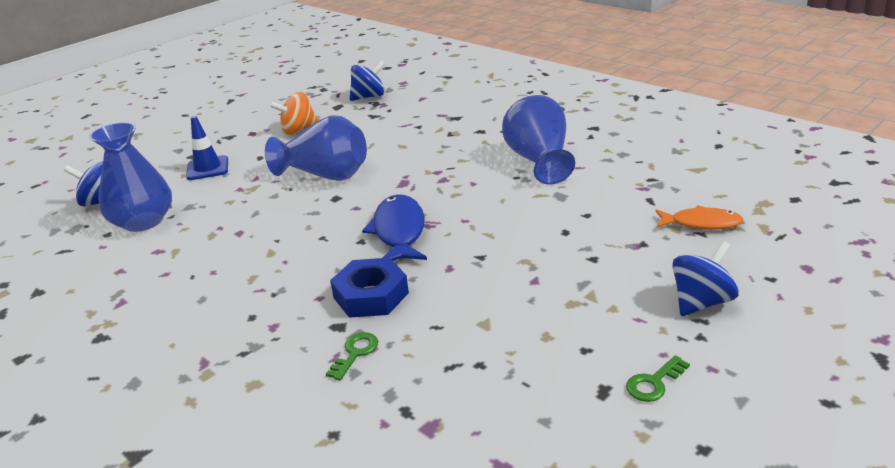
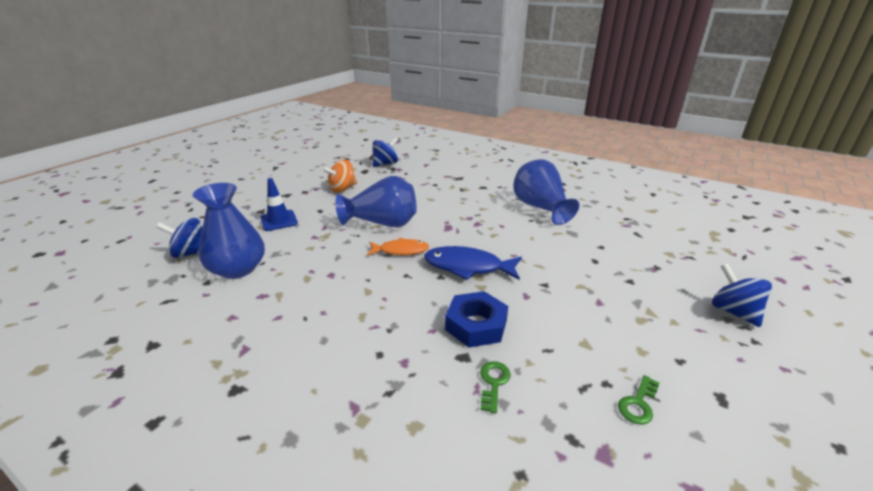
camera: 15 degrees left, 0 degrees up
blue fish [362,195,427,261] -> blue fish turned 60 degrees counterclockwise [424,246,522,280]
green key [626,355,690,402] -> green key moved to [618,375,659,425]
orange fish [655,205,744,230] -> orange fish moved to [367,238,429,256]
blue spinning top [672,241,739,316] -> blue spinning top turned 60 degrees counterclockwise [712,263,772,327]

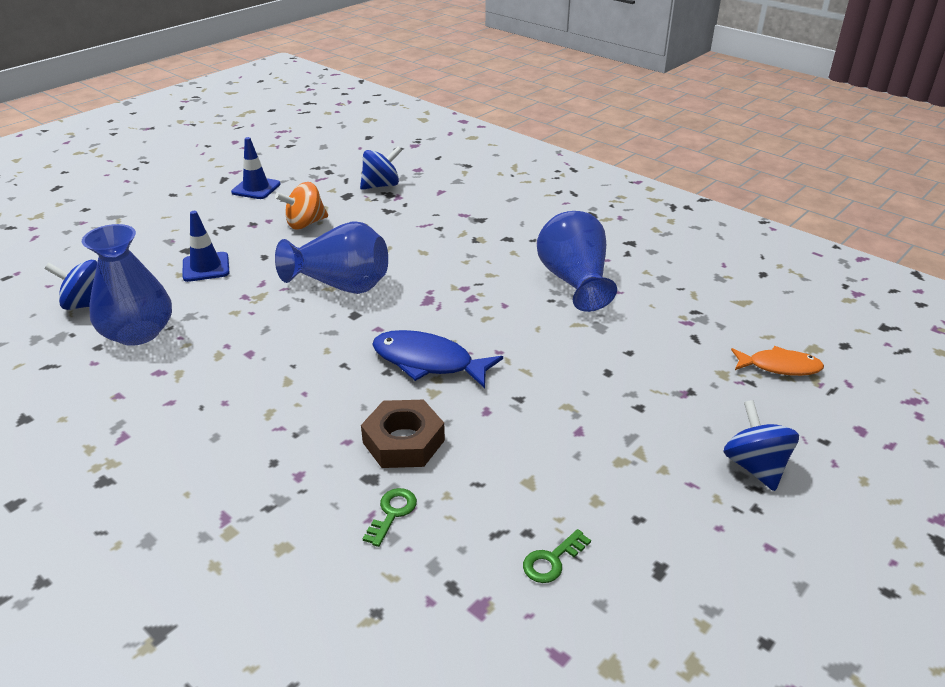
camera: 10 degrees right, 5 degrees up
orange fish [367,238,429,256] -> orange fish moved to [731,346,824,376]
blue nut [445,291,508,348] -> brown nut [361,400,445,468]
none -> blue traffic cone [231,137,281,199]

